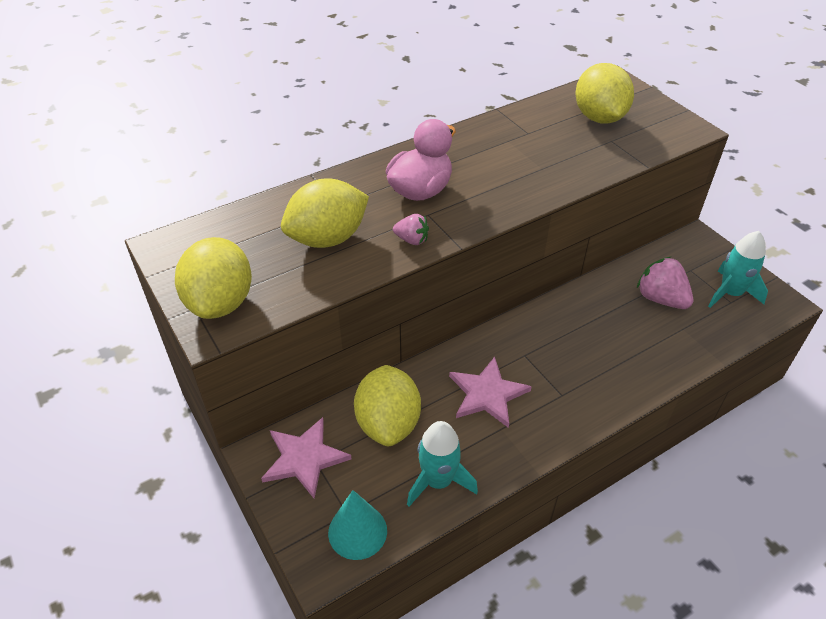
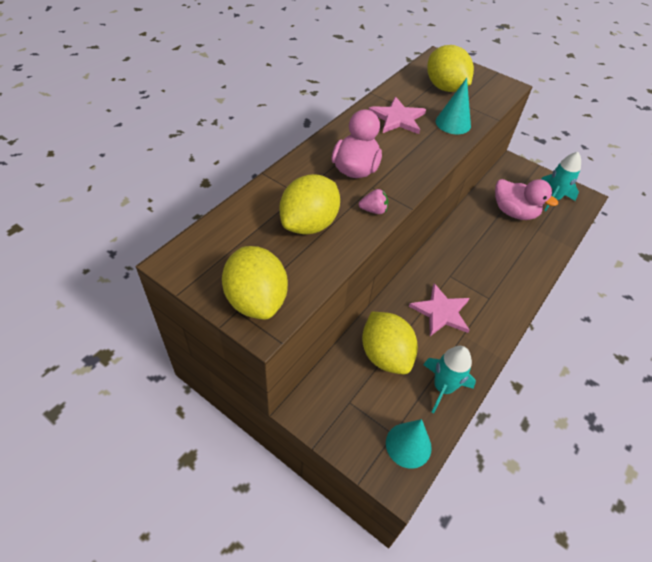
camera: 25 degrees left, 5 degrees up
pink star [261,417,352,498] -> pink star moved to [369,97,426,134]
pink strawberry [637,257,693,309] -> pink duck [495,179,558,220]
none -> turquoise cone [436,78,471,134]

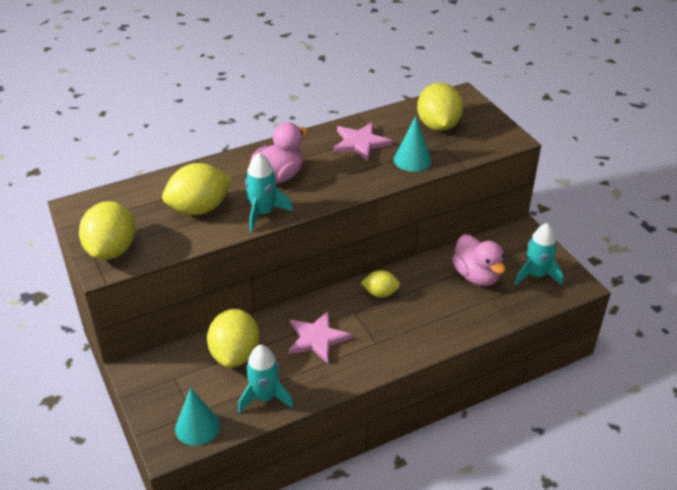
camera: 30 degrees right, 10 degrees down
pink strawberry [359,189,388,214] -> turquoise rocket [245,153,293,232]
none -> yellow lemon [361,270,400,297]

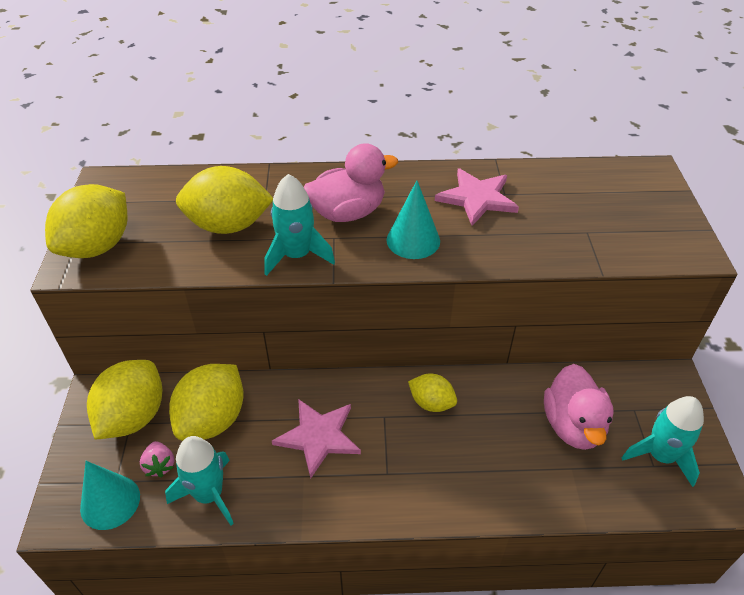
camera: 25 degrees right, 5 degrees up
turquoise cone [394,116,432,172] -> turquoise cone moved to [387,180,440,259]
yellow lemon [417,83,463,131] -> yellow lemon moved to [87,360,162,440]
none -> pink strawberry [140,441,174,477]

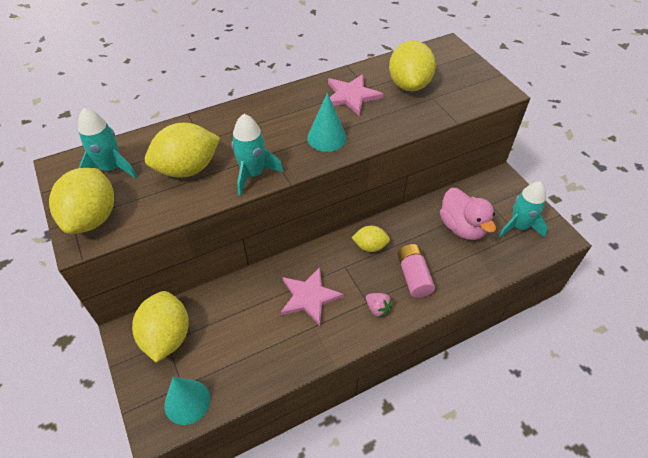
camera: 25 degrees left, 5 degrees up
pink strawberry [140,441,174,477] -> pink strawberry moved to [366,293,392,317]
turquoise rocket [165,436,234,525] -> turquoise rocket moved to [78,108,137,178]
yellow lemon [169,364,244,441] -> yellow lemon moved to [389,40,436,91]
pink duck [304,143,398,222] -> none
none -> pink battery [397,244,435,298]

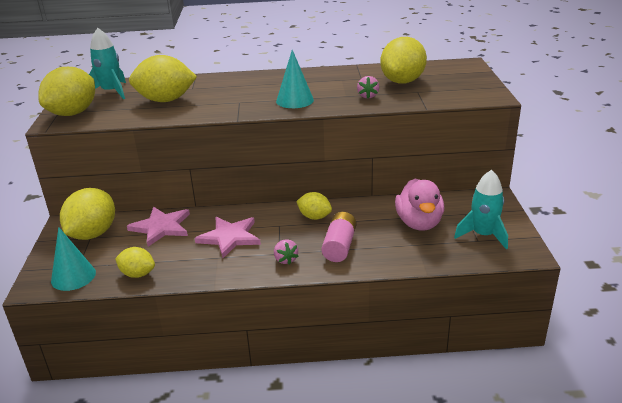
camera: 25 degrees right, 20 degrees down
turquoise rocket [231,114,283,196] -> none
pink star [328,74,383,116] -> pink star moved to [127,207,190,247]
none -> yellow lemon [115,247,155,278]
none -> pink strawberry [357,76,379,99]

